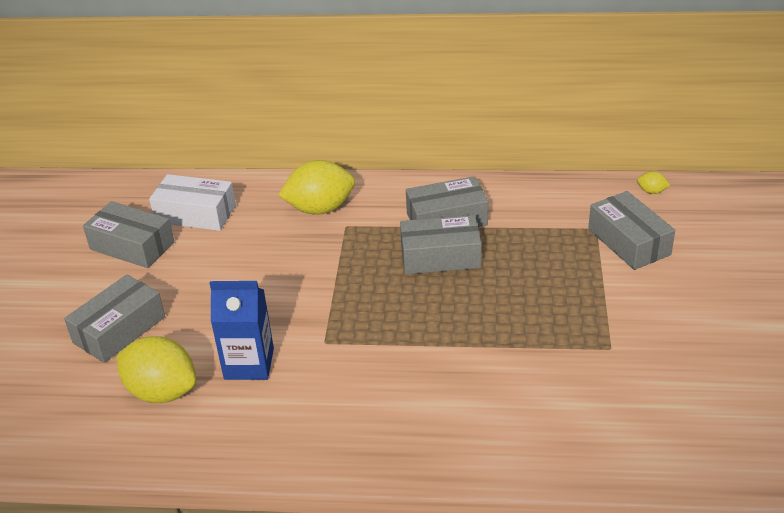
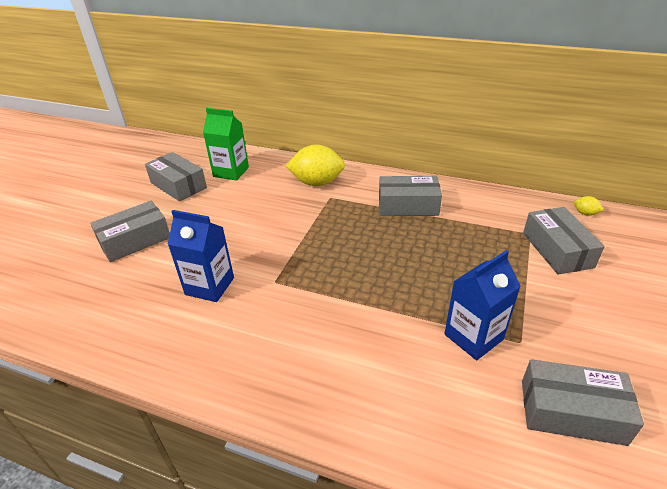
camera: 15 degrees right, 0 degrees up
yellow lemon [116,336,196,403] -> none
white box [149,174,236,231] -> green carton [203,108,249,181]
grey box [400,215,481,274] -> grey box moved to [522,359,644,446]
none -> blue carton [444,250,521,360]

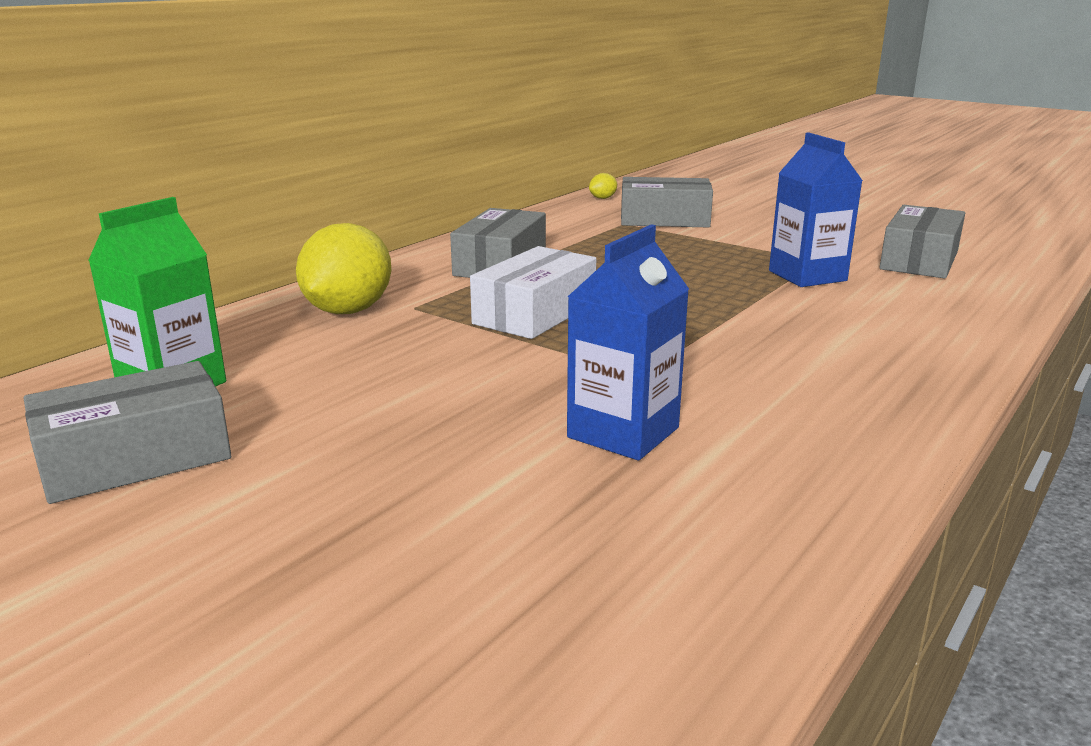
camera: 75 degrees left, 15 degrees down
grey box [90,201,170,262] -> none
none -> white box [470,246,596,339]

